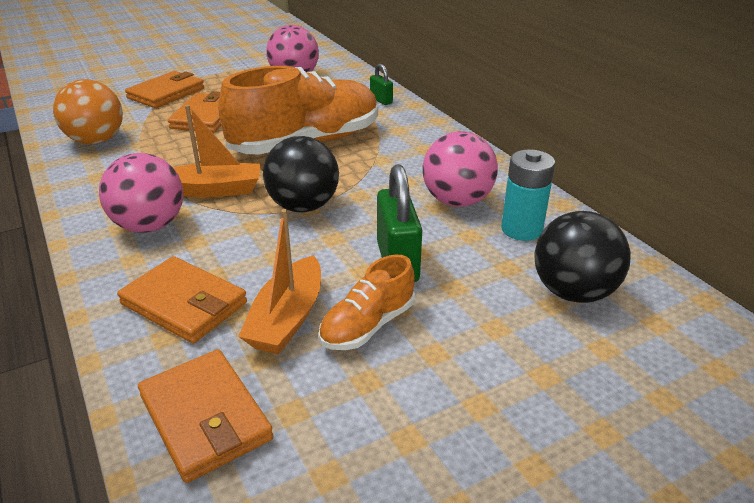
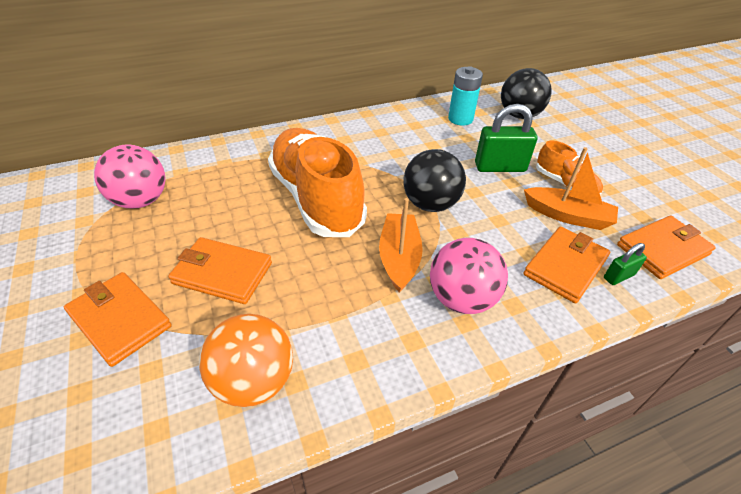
camera: 85 degrees left, 10 degrees up
green padlock [370,64,393,105] -> green padlock moved to [604,243,647,285]
pink ball [423,131,498,207] -> none

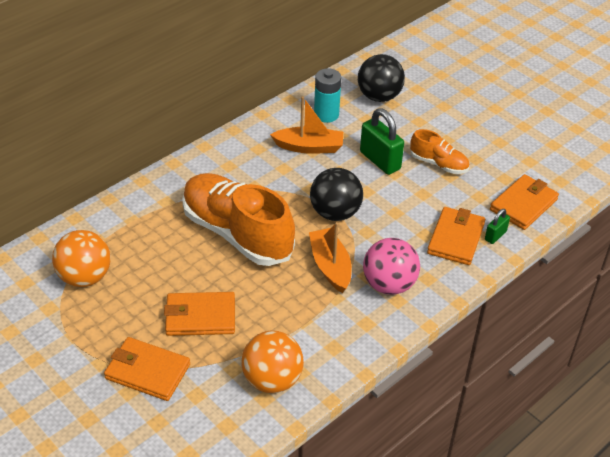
camera: 20 degrees left, 0 degrees up
pink ball [94,145,166,209] -> orange ball [52,230,111,287]
green padlock [475,104,537,172] -> green padlock turned 75 degrees clockwise [360,109,404,175]
orange boat [524,147,618,230] -> orange boat moved to [270,97,343,154]

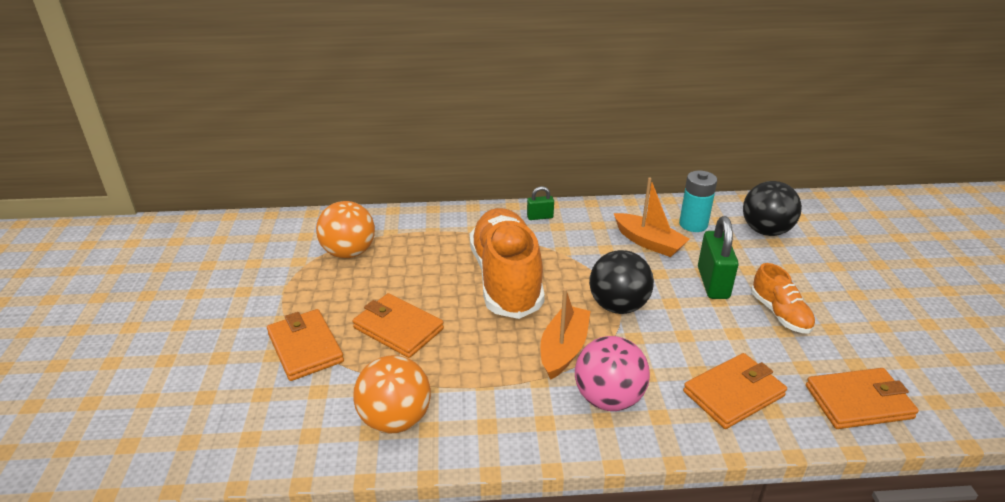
camera: 40 degrees right, 10 degrees down
green padlock [485,209,510,244] -> green padlock moved to [527,186,554,220]

